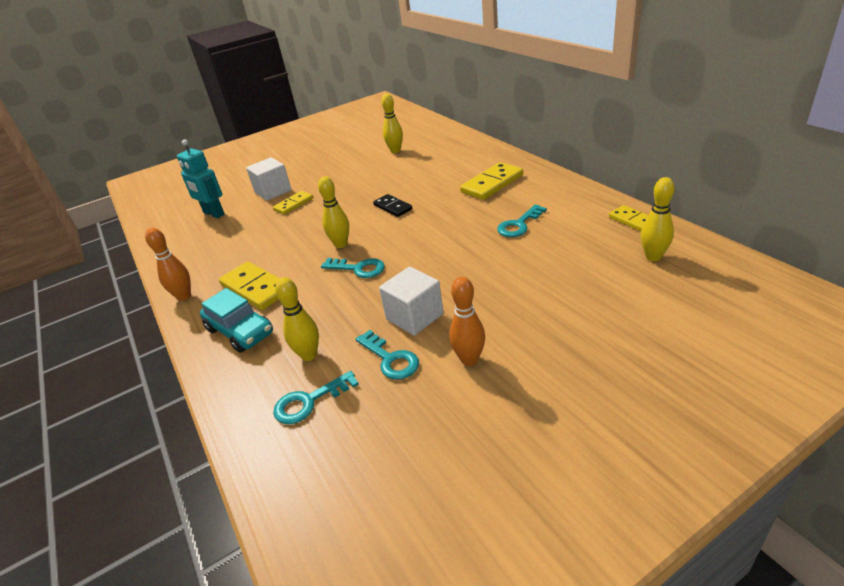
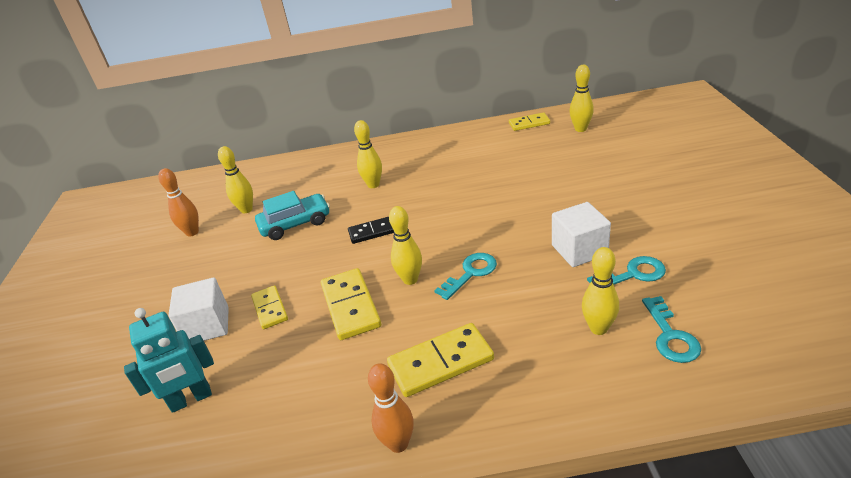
camera: 65 degrees left, 0 degrees up
turquoise car [200,288,273,353] -> turquoise car moved to [255,191,330,240]
orange bowling pin [449,277,485,366] -> orange bowling pin moved to [158,168,199,237]
yellow domino [460,162,523,200] -> yellow domino moved to [321,268,381,340]
turquoise key [497,204,547,237] -> none
none -> yellow bowling pin [354,120,382,188]

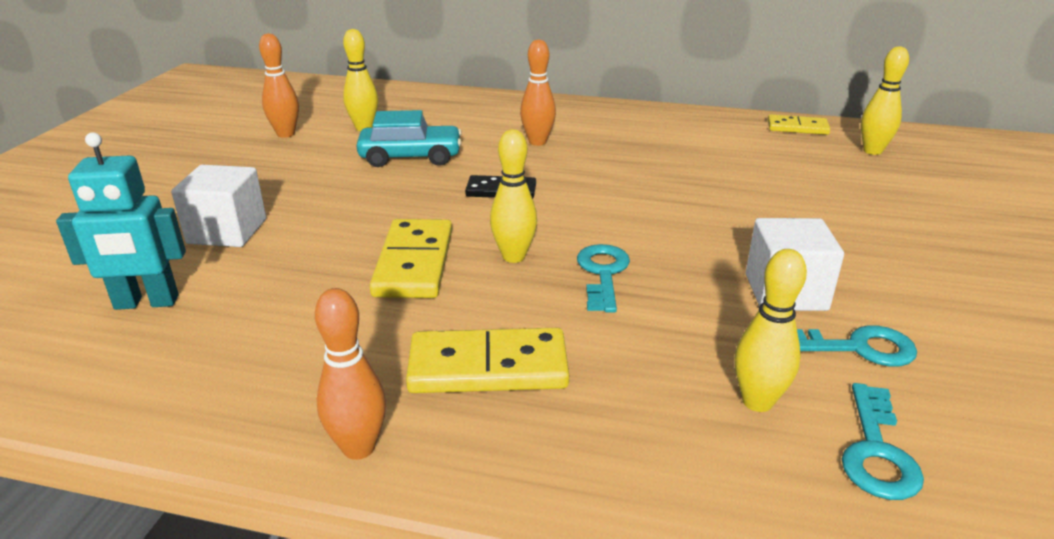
camera: 15 degrees right, 5 degrees down
yellow domino [251,285,288,329] -> none
yellow bowling pin [354,120,382,188] -> orange bowling pin [520,40,556,146]
turquoise key [434,253,497,300] -> turquoise key turned 60 degrees counterclockwise [577,244,630,313]

